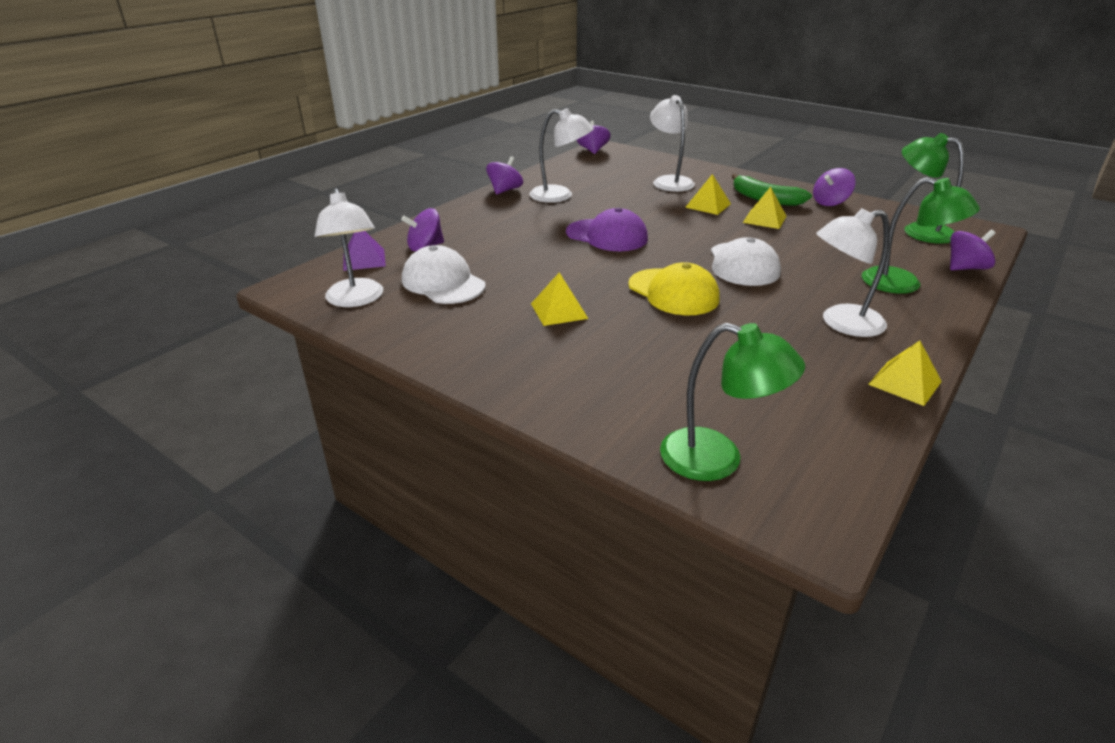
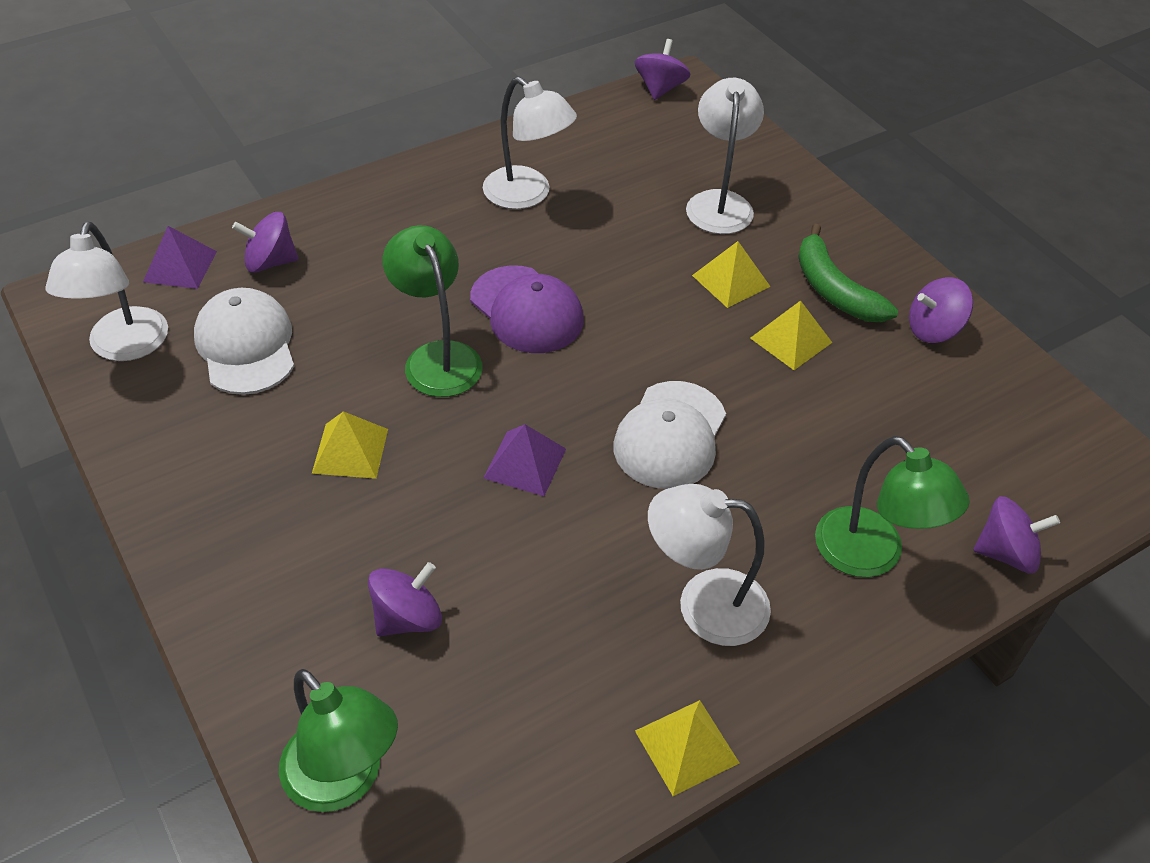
camera: 20 degrees right, 15 degrees up
purple spinning top [486,156,523,195] -> purple spinning top moved to [368,562,442,636]
yellow cap [628,262,720,315] -> purple pyramid [484,424,566,496]
green lamp [902,133,964,244] -> green lamp moved to [383,225,482,397]

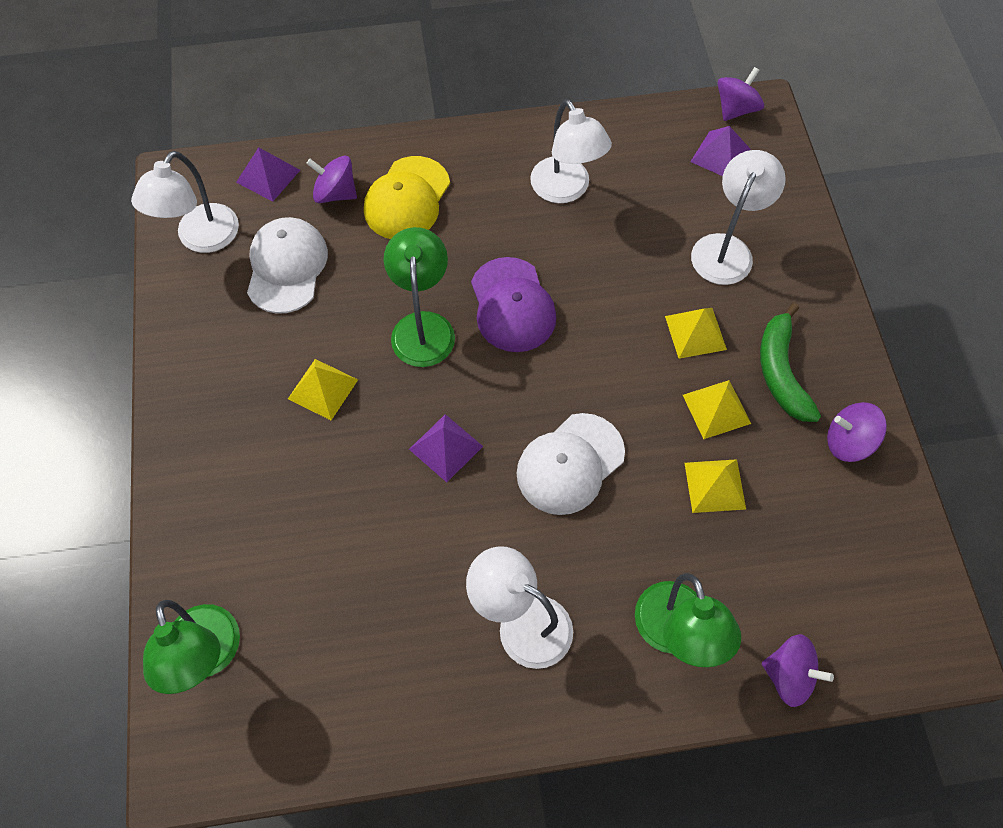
camera: 25 degrees right, 15 degrees up
purple spinning top [368,562,442,636] -> none
yellow pyramid [635,700,739,796] -> yellow pyramid moved to [685,459,746,513]
none -> yellow cap [364,156,450,239]
none -> purple pyramid [690,126,750,176]

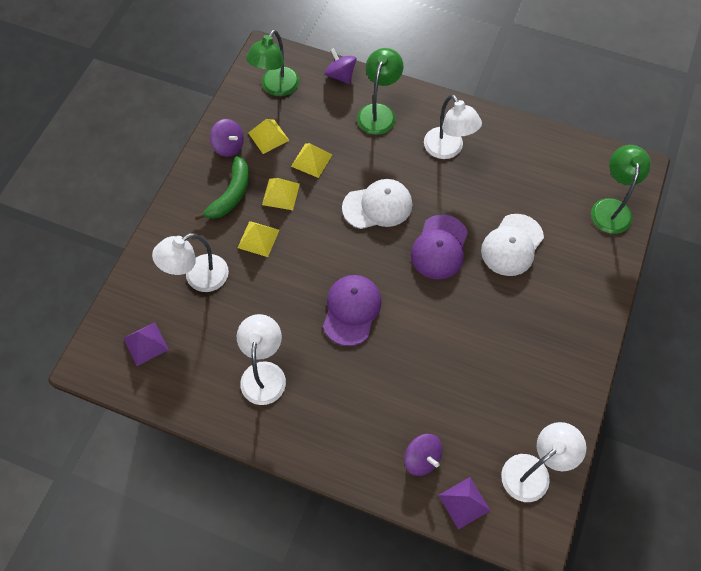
camera: 150 degrees left, 0 degrees up
white cap [247,217,328,314] -> white cap moved to [481,214,544,276]
yellow pyramid [288,359,358,420] -> yellow pyramid moved to [248,119,290,154]
yellow cap [364,156,450,239] -> none
green lamp [384,227,455,367] -> green lamp moved to [246,30,299,96]
purple pyramid [409,414,483,482] -> purple cap [411,215,468,279]
purple spinning top [717,67,764,121] -> none

